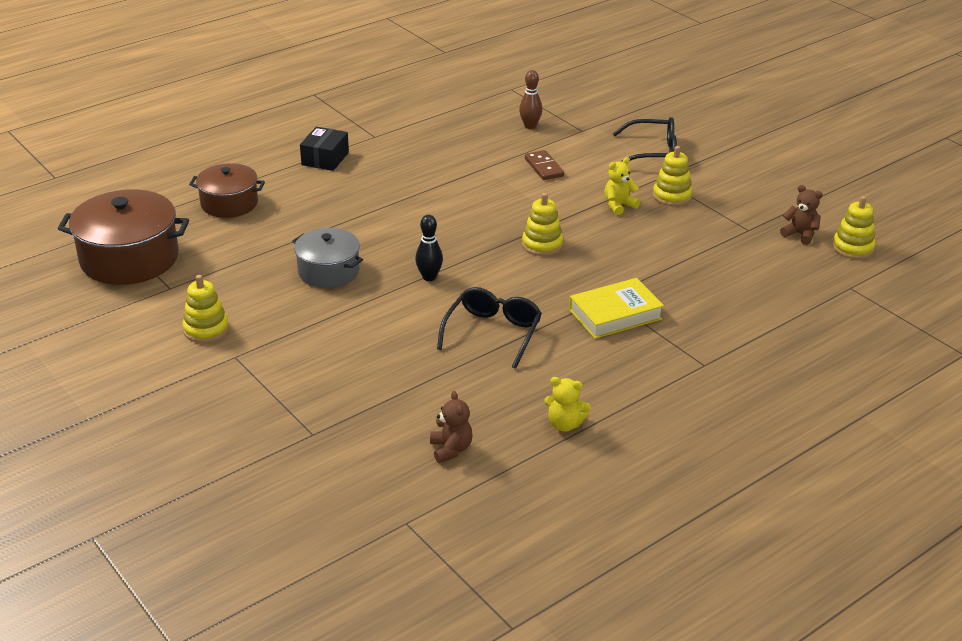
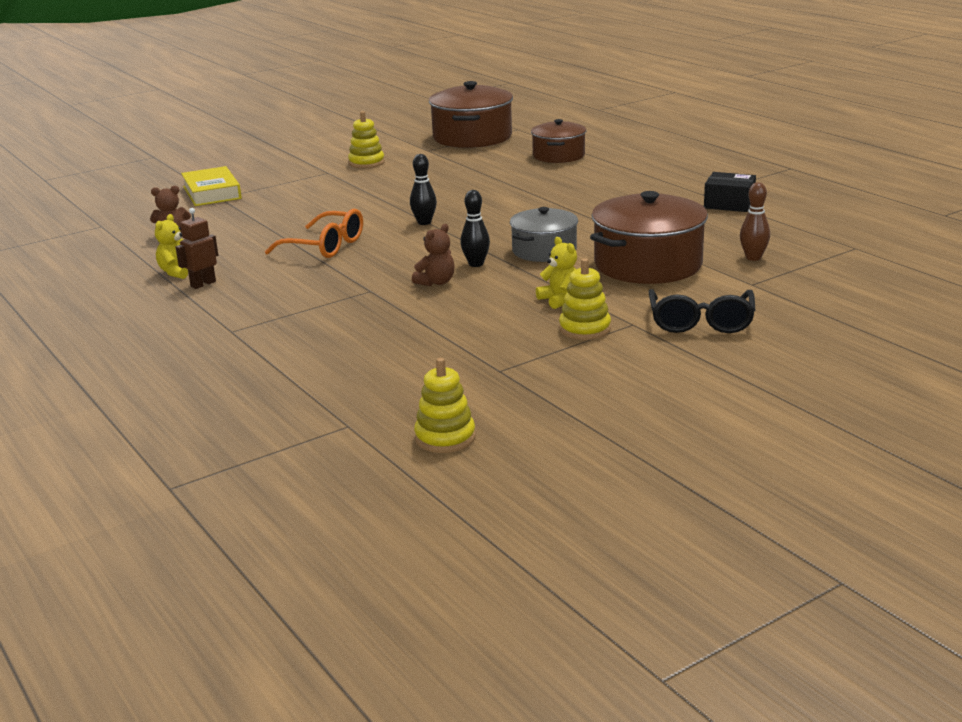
camera: 95 degrees right, 10 degrees down
grey pot [292,228,363,288] -> grey pot moved to [510,207,578,262]
black box [300,127,349,171] -> black box moved to [704,172,756,212]
black glasses [437,287,542,369] -> orange glasses [265,209,363,258]
yellow stacking toy [522,193,563,256] -> black bowling pin [460,190,490,267]
brown domino [525,150,564,180] -> brown pot [590,191,708,284]
yellow book [569,278,664,339] -> yellow book moved to [181,166,242,206]
brown teddy bear [780,185,823,245] -> brown teddy bear moved to [412,224,454,286]
none -> brown robot [176,208,218,289]

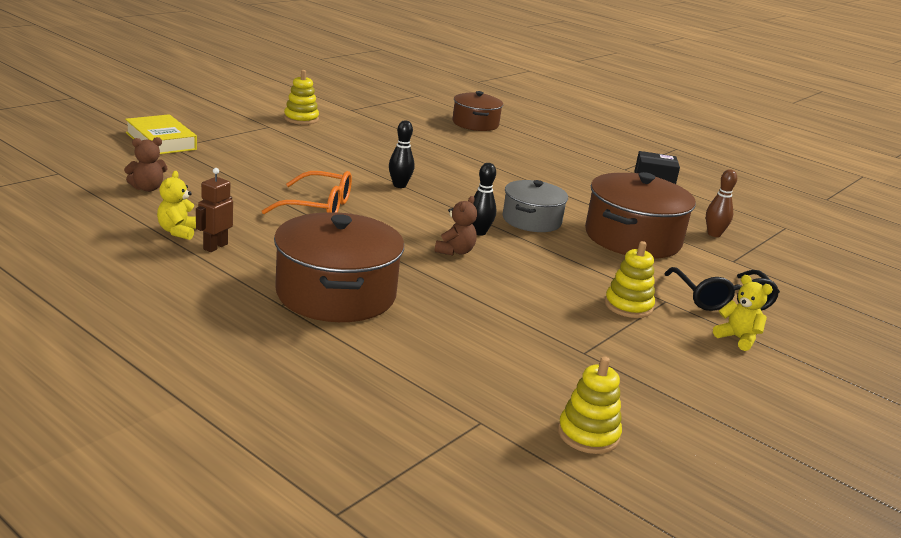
camera: 20 degrees left, 0 degrees up
brown pot [429,81,513,148] -> brown pot moved to [274,212,404,322]
yellow teddy bear [536,237,577,309] -> yellow teddy bear moved to [713,275,773,351]

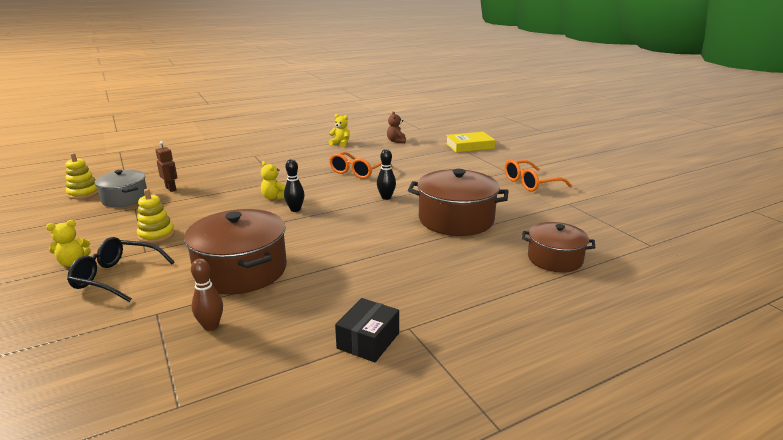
camera: 115 degrees right, 0 degrees up
brown robot [196,168,233,252] -> brown robot moved to [155,141,177,192]
brown pot [274,212,404,322] -> brown pot moved to [408,169,508,236]
yellow stacking toy [284,70,319,125] -> orange glasses [504,160,572,191]
brown teddy bear [435,196,477,256] -> yellow teddy bear [261,161,285,200]
grey pot [502,180,568,232] -> grey pot moved to [95,170,147,207]

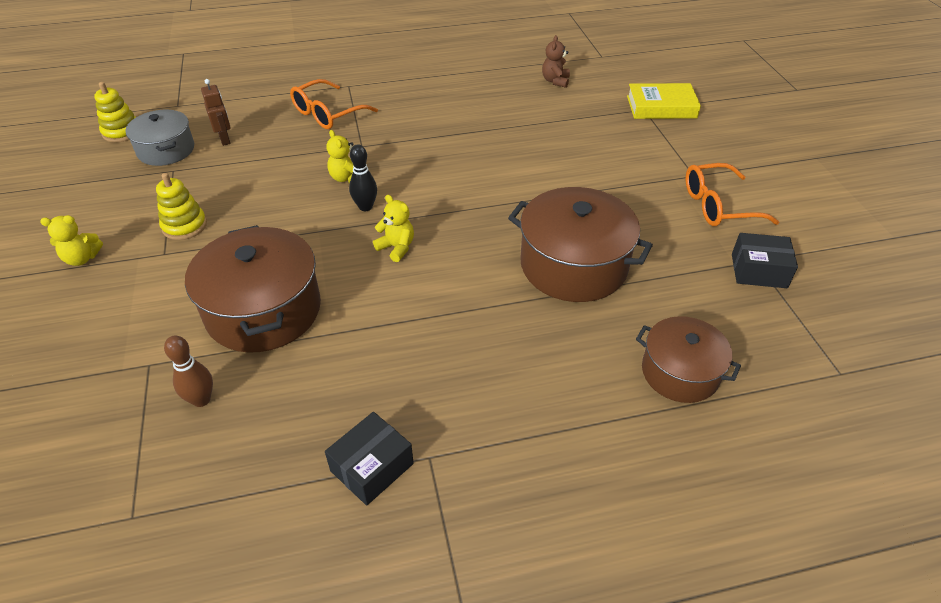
camera: 15 degrees right, 20 degrees up
black glasses [67,237,174,302] -> none
yellow teddy bear [329,114,349,147] -> yellow teddy bear moved to [373,195,414,262]
orange glasses [329,152,393,179] -> orange glasses moved to [290,79,378,129]
black bowling pin [377,149,396,200] -> none
none -> black box [732,233,798,288]

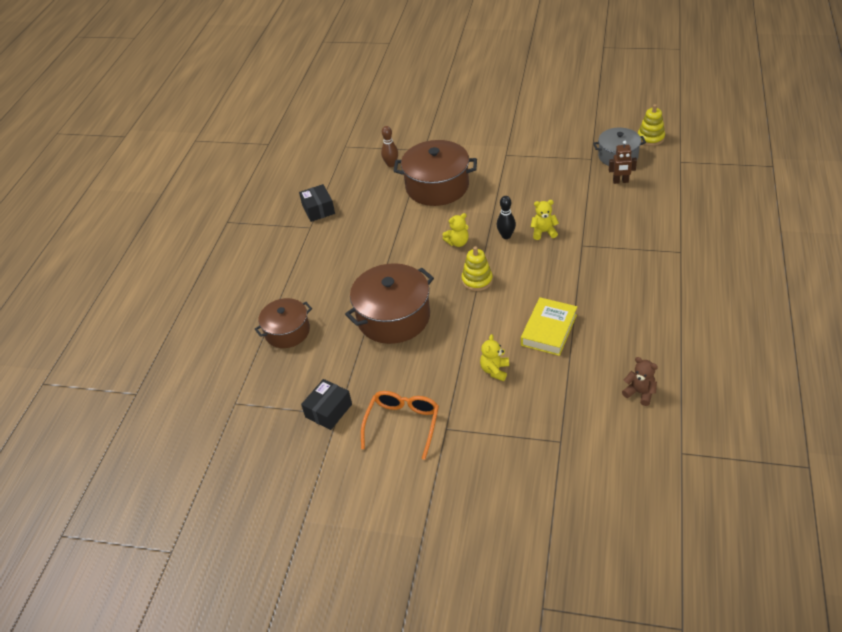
camera: 120 degrees right, 0 degrees up
yellow teddy bear [40,215,103,266] -> yellow teddy bear moved to [480,334,509,381]
yellow stacking toy [156,173,207,240] -> yellow stacking toy moved to [462,246,493,291]
orange glasses [290,79,378,129] -> none
yellow book [627,83,701,119] -> yellow book moved to [521,297,577,356]

